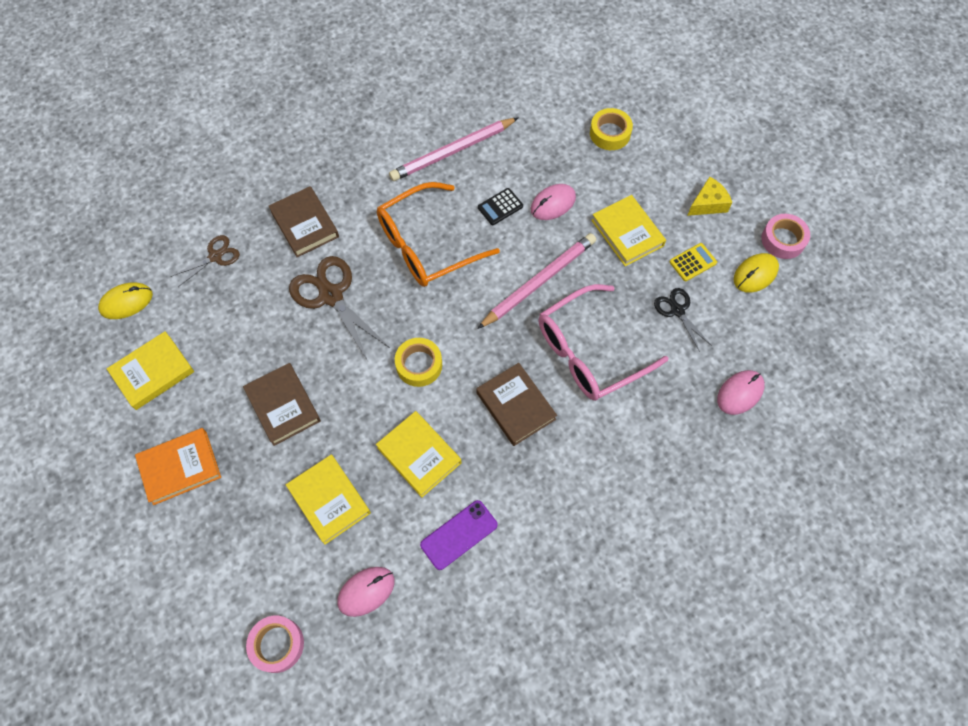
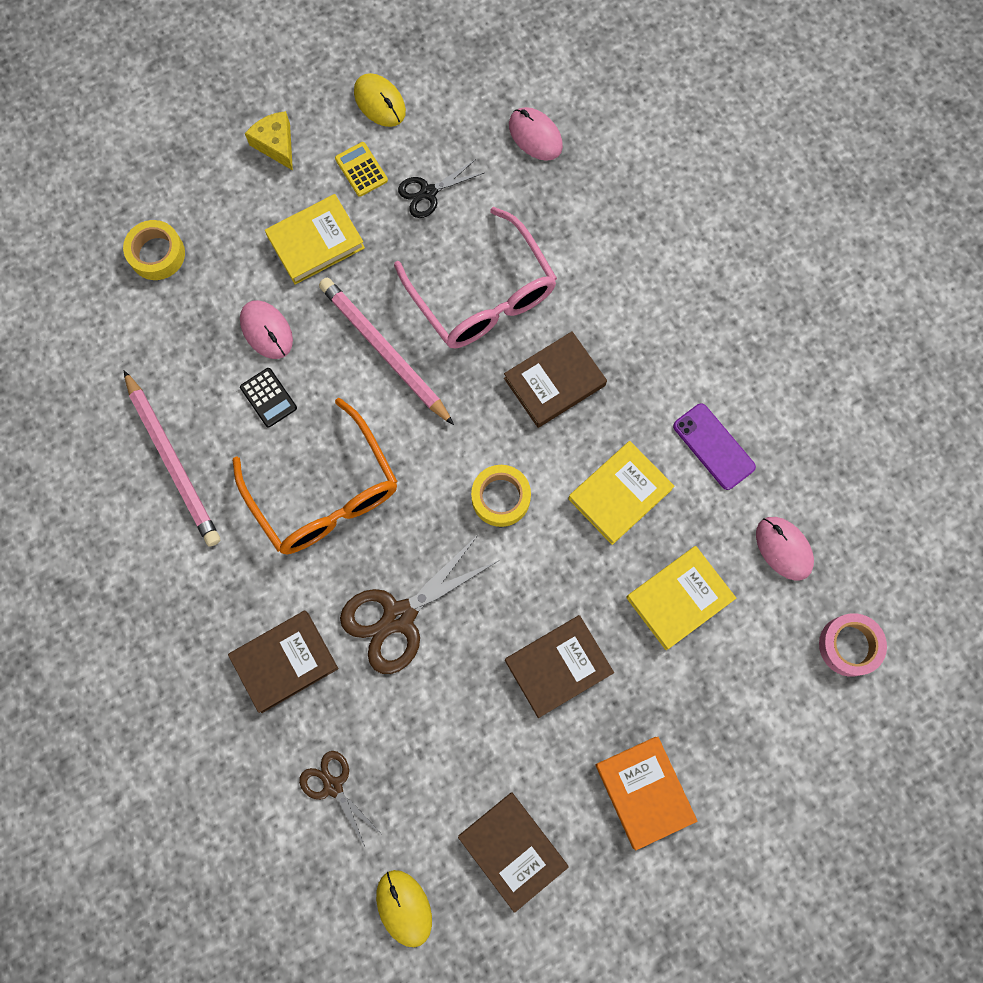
camera: 90 degrees left, 10 degrees up
yellow book [107,331,194,410] -> brown book [458,792,568,913]
pink tape [761,214,810,259] -> none

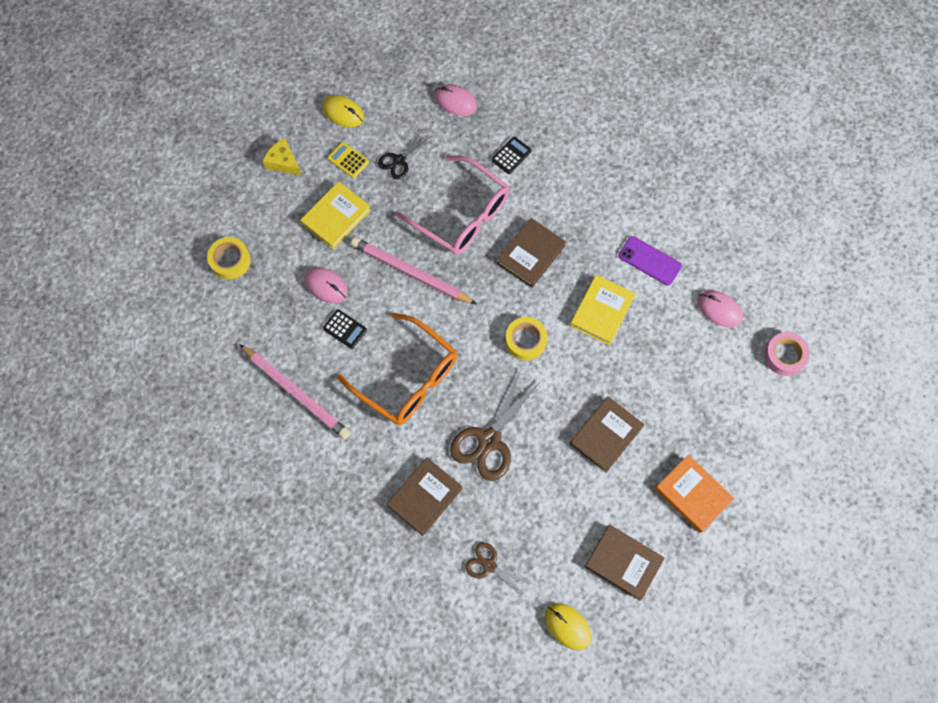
camera: 20 degrees left, 5 degrees down
yellow book [626,546,736,650] -> none
none -> black calculator [492,137,531,174]

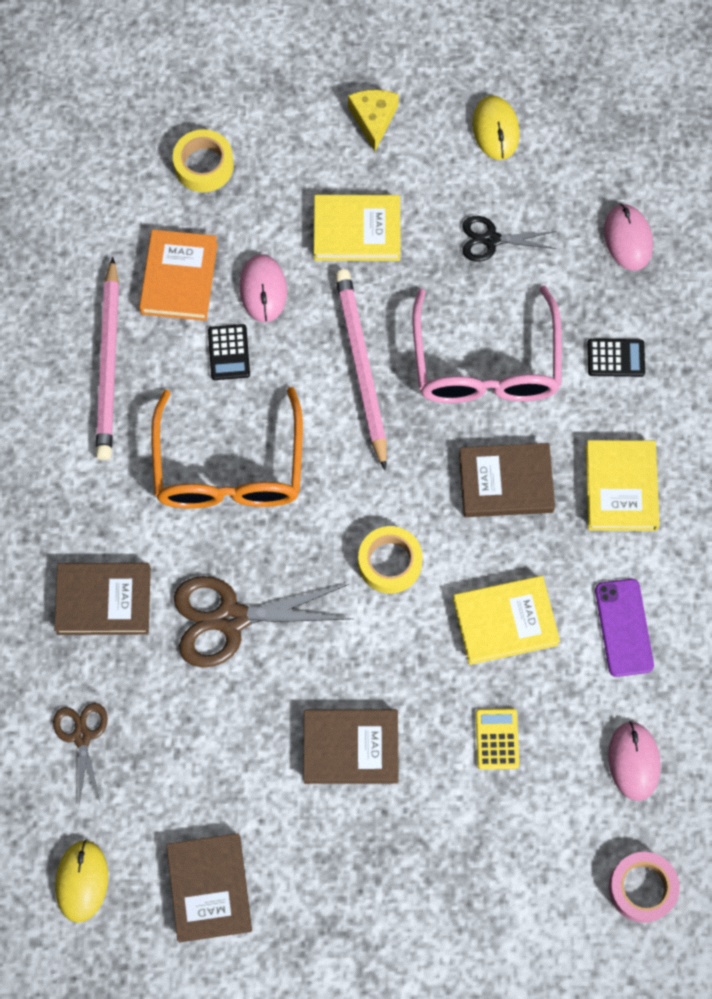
camera: 50 degrees right, 0 degrees up
yellow calculator [328,142,369,178] -> yellow calculator moved to [475,708,519,770]
orange book [655,455,735,533] -> orange book moved to [139,229,218,321]
none -> yellow book [585,440,660,531]

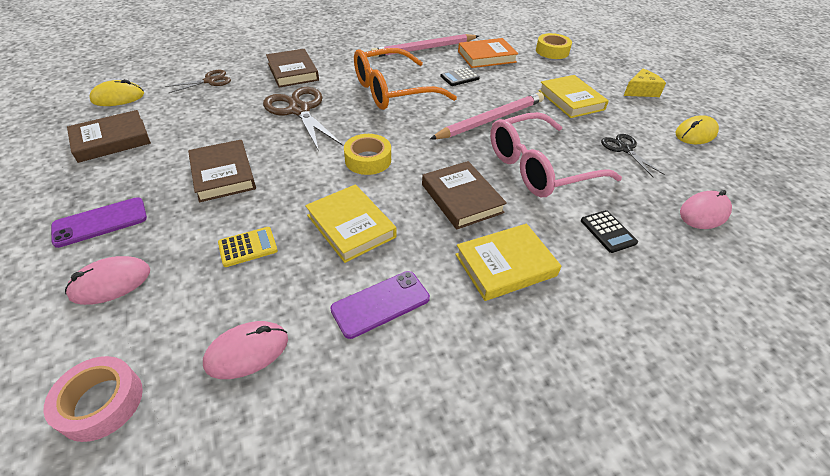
camera: 65 degrees right, 25 degrees down
pink mouse [239,254,287,323] -> pink mouse moved to [65,256,150,305]
none -> purple phone [51,197,147,248]

